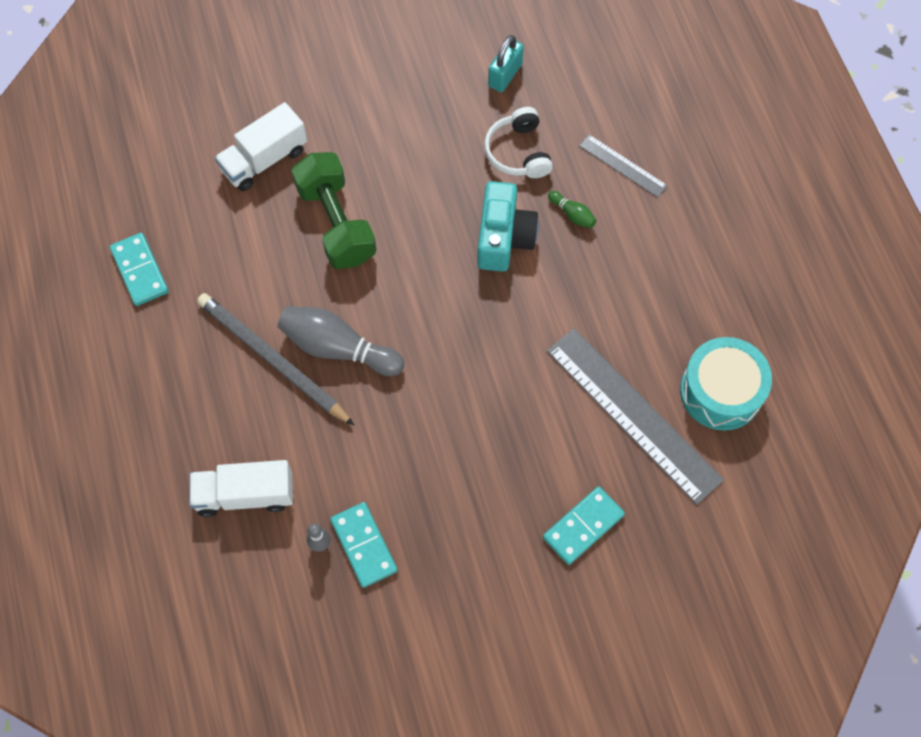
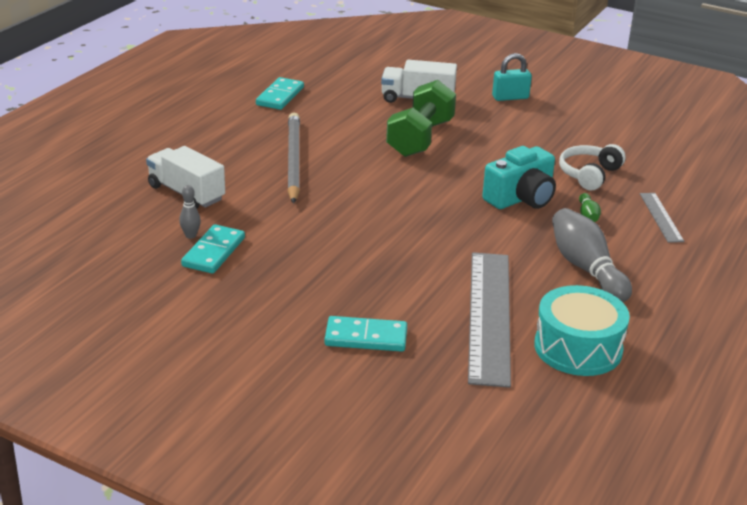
camera: 45 degrees right, 35 degrees down
grey bowling pin [277,306,404,376] -> grey bowling pin moved to [552,208,632,302]
turquoise padlock [488,35,524,92] -> turquoise padlock moved to [492,53,532,101]

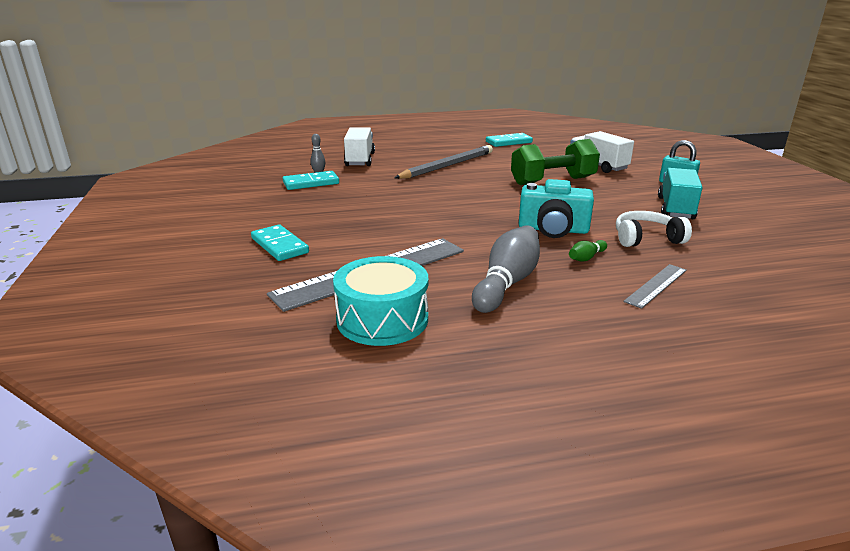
camera: 50 degrees right, 5 degrees down
none -> turquoise truck [658,168,703,219]

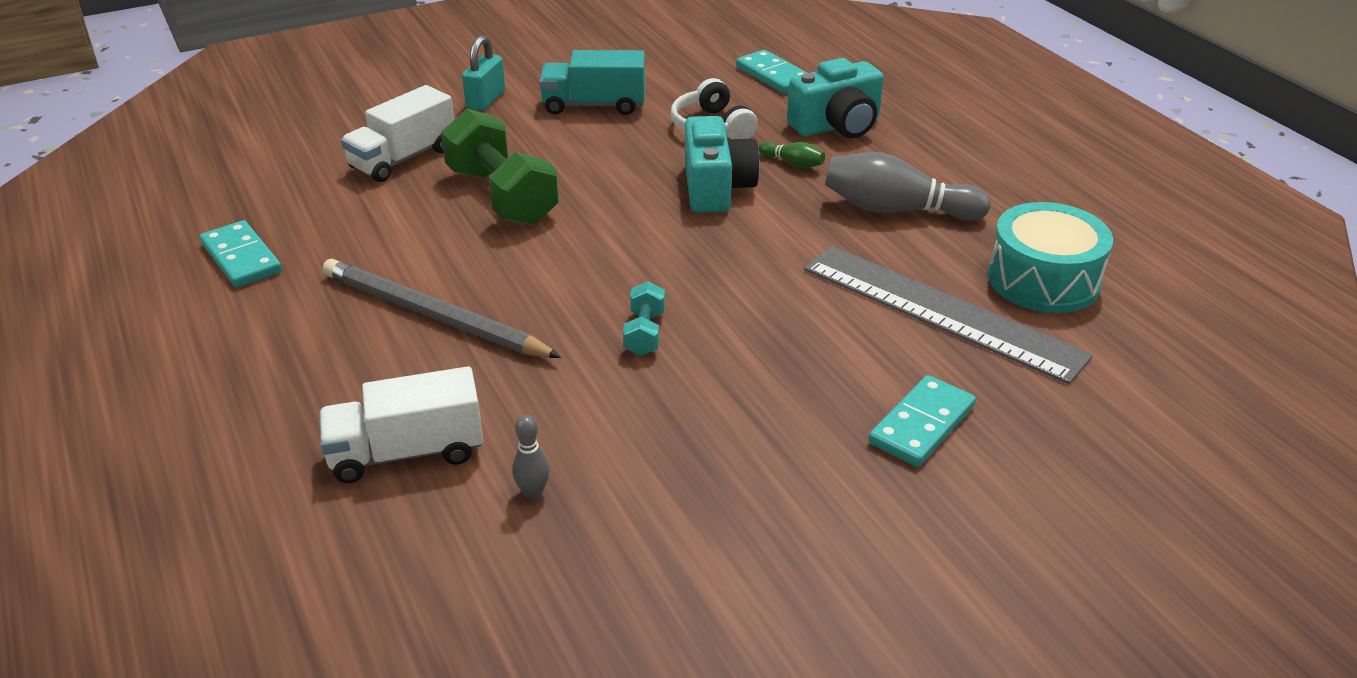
camera: 105 degrees left, 10 degrees up
turquoise domino [283,171,339,190] -> turquoise domino moved to [736,50,807,94]
grey ruler [623,264,687,309] -> turquoise camera [787,58,884,138]
none -> turquoise dumbbell [623,281,665,356]

